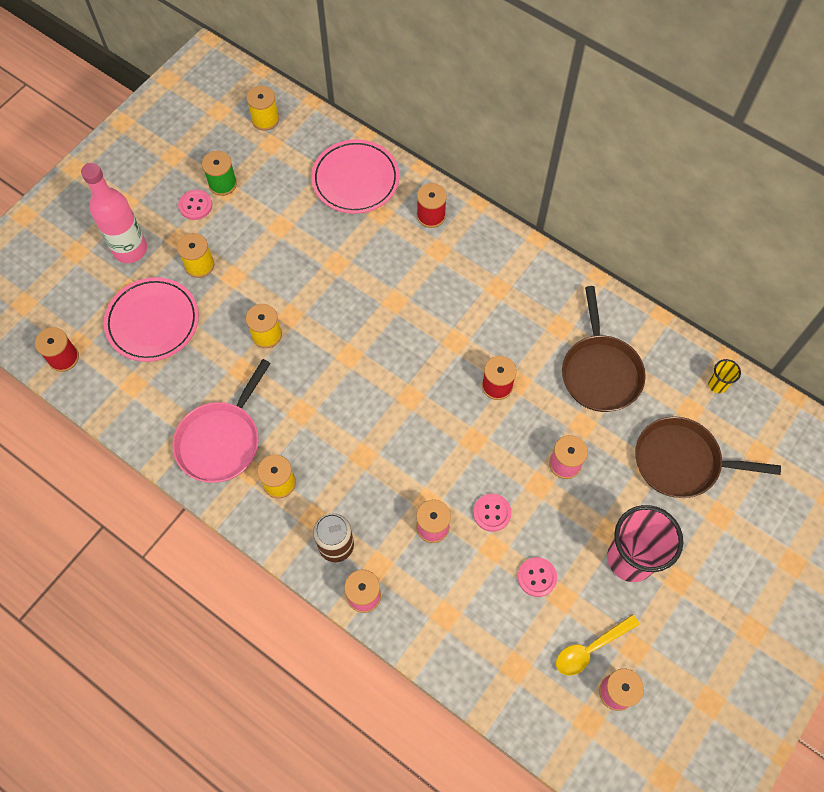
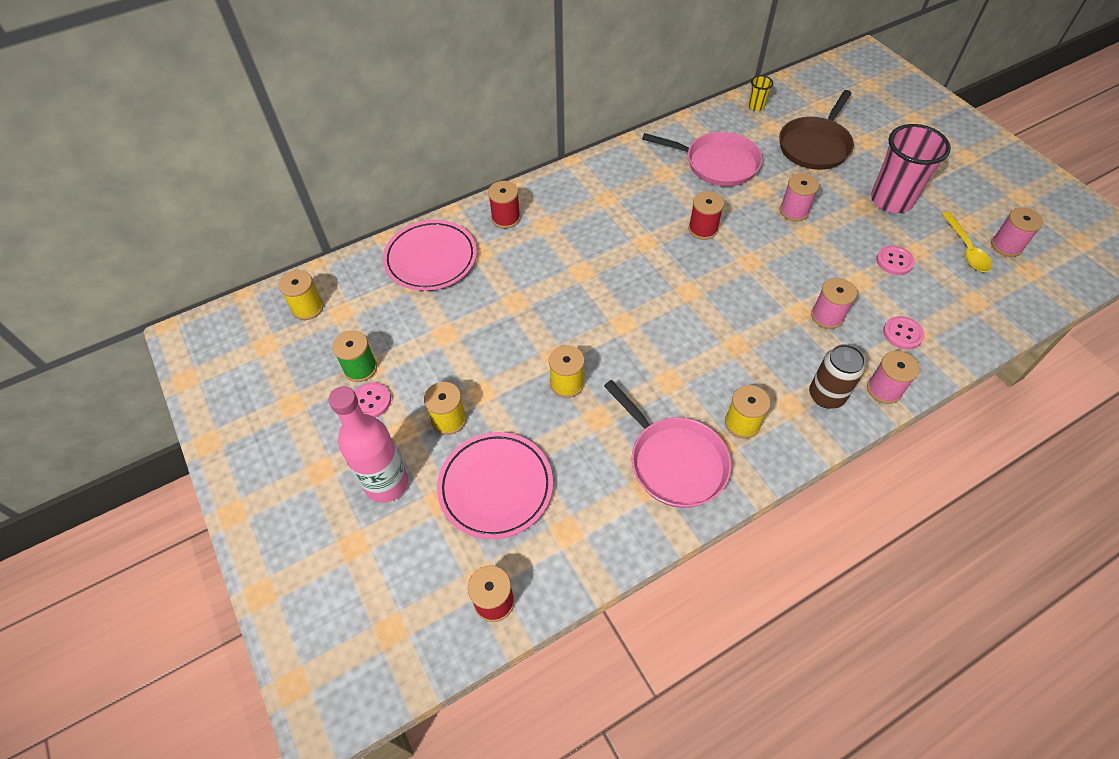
camera: 65 degrees left, 10 degrees down
pink button [473,494,512,532] -> pink button moved to [883,316,925,350]
brown pan [562,286,646,412] -> pink pan [642,132,763,186]

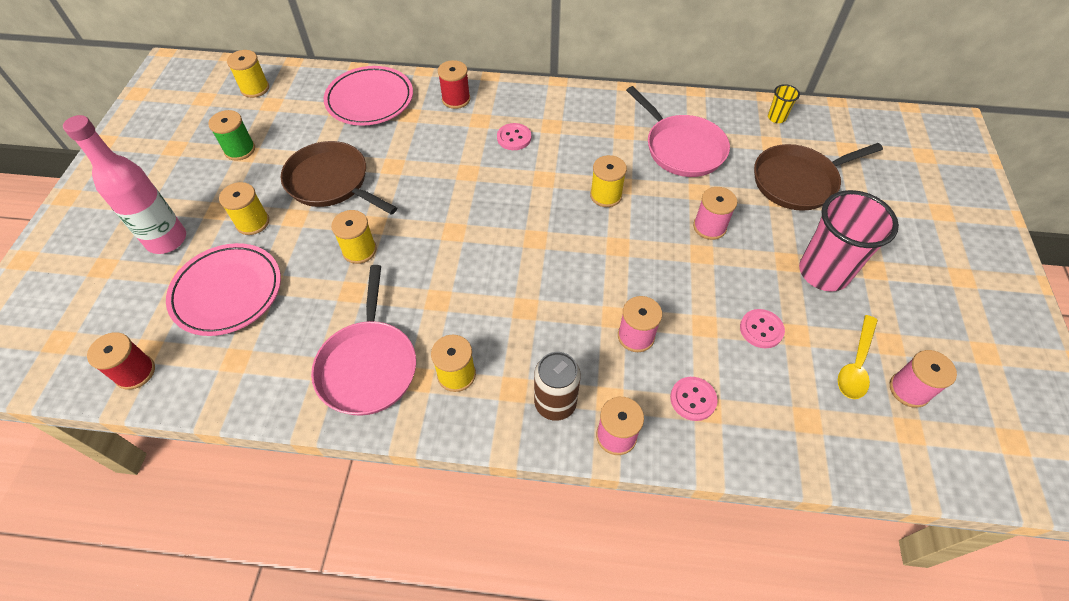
camera: 35 degrees right, 0 degrees up
pink button [354,382,391,418] -> pink button moved to [497,123,531,150]
red spool [688,191,724,240] -> yellow spool [590,155,627,207]
none -> brown pan [281,141,397,215]

